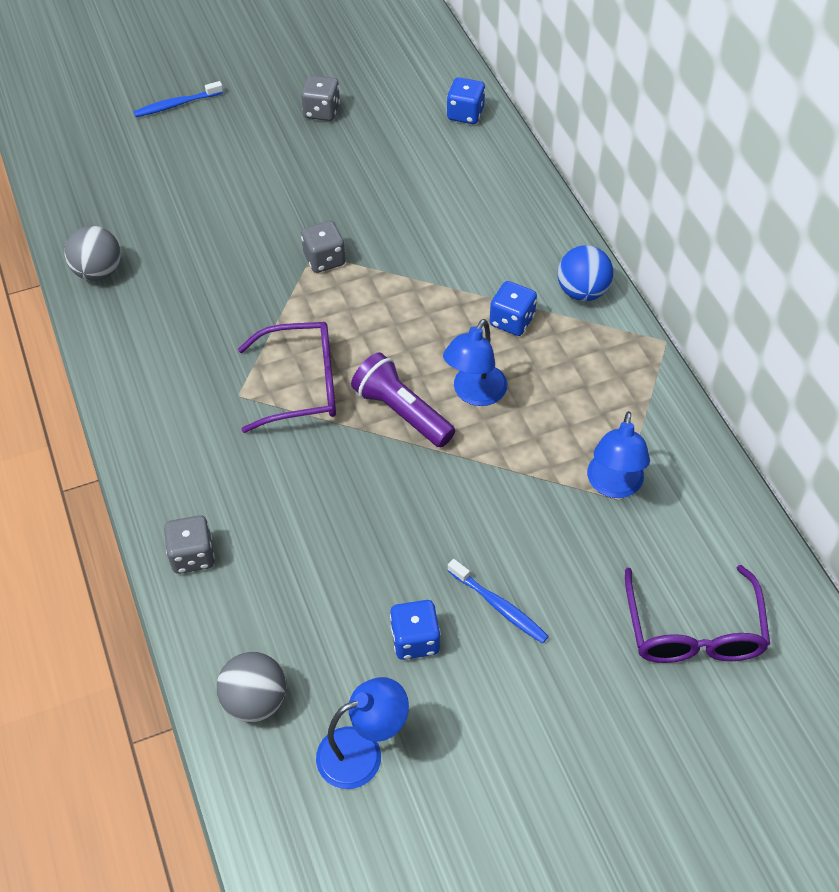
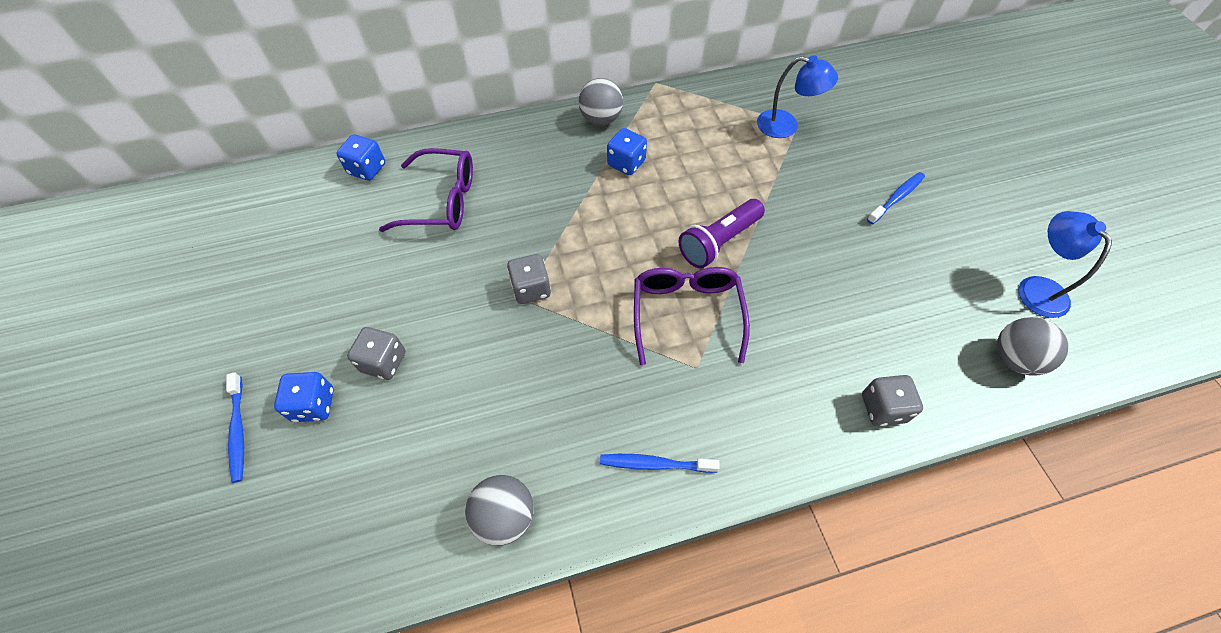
camera: 85 degrees left, 5 degrees up
grey dice [301,75,340,121] -> grey dice moved to [347,327,405,380]
blue dice [390,600,441,660] -> blue dice moved to [274,372,334,422]
blue lamp [443,319,507,406] -> none
blue ball [558,245,613,301] -> grey ball [579,78,623,125]
purple glasses [625,565,770,663] -> purple glasses moved to [379,148,473,232]
none -> blue toothbrush [600,454,720,473]

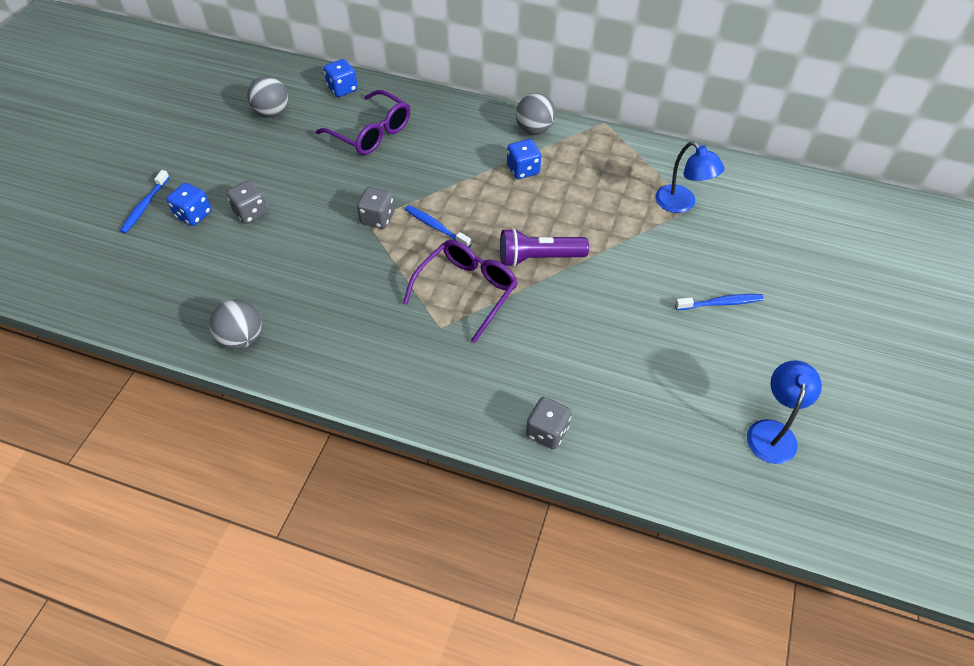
camera: 35 degrees right, 5 degrees down
blue toothbrush [600,454,720,473] -> blue toothbrush moved to [405,205,471,248]
grey ball [997,317,1068,376] -> grey ball moved to [247,76,288,117]

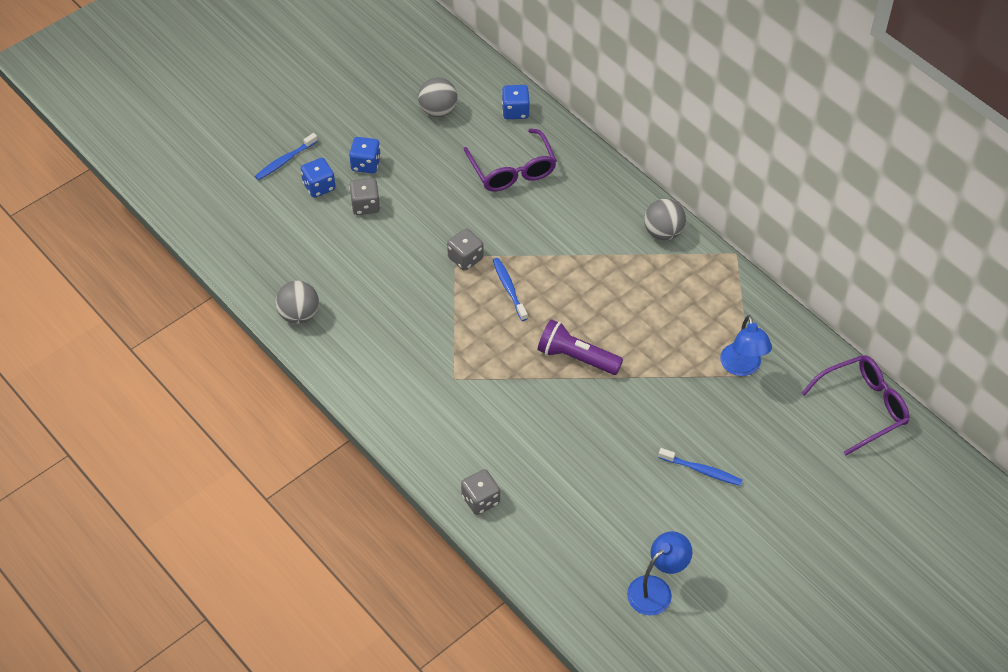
camera: 30 degrees right, 0 degrees up
purple glasses [403,240,518,343] -> purple glasses moved to [802,355,909,456]
blue dice [507,139,541,179] -> blue dice moved to [349,137,381,173]

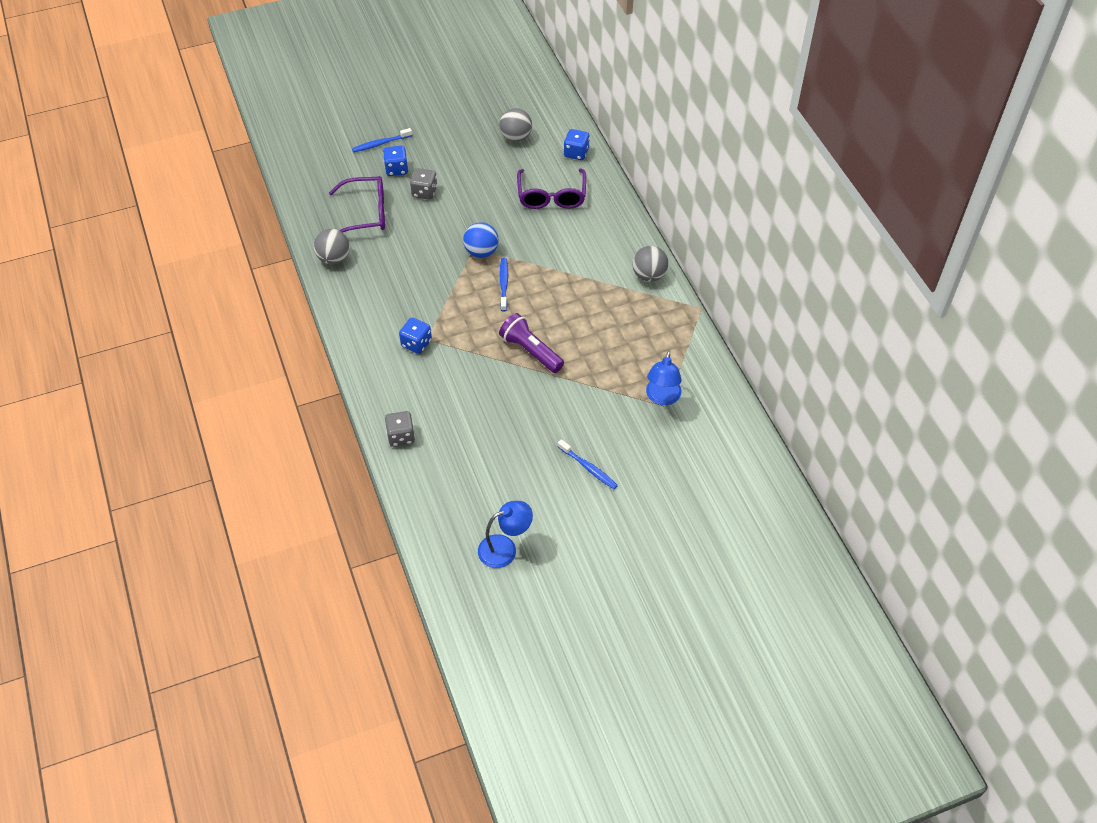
camera: 20 degrees right, 0 degrees up
blue dice [349,137,381,173] -> blue dice moved to [399,318,432,354]
grey dice [447,228,484,271] -> blue ball [463,222,499,258]
purple glasses [802,355,909,456] -> purple glasses moved to [329,176,385,233]

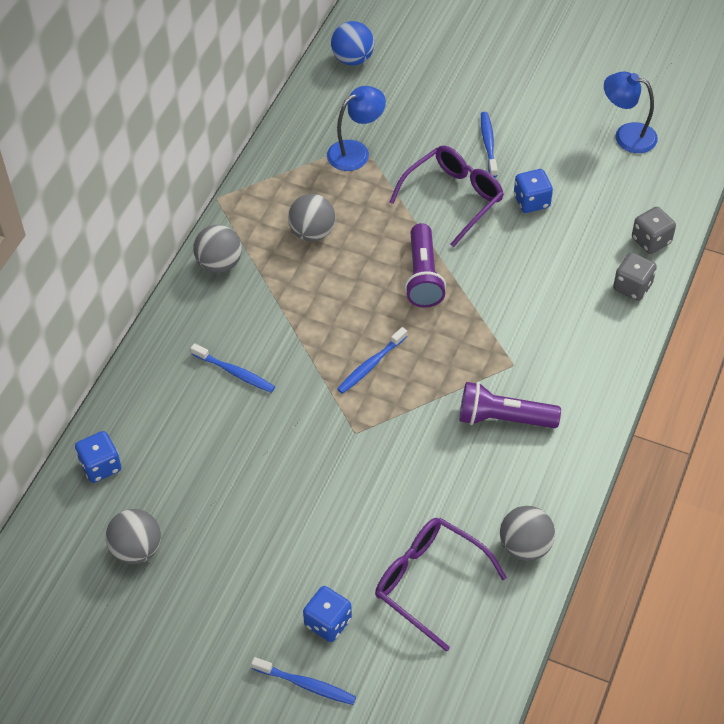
camera: 135 degrees left, 0 degrees up
blue dice [399,318,432,354] -> blue dice moved to [514,169,553,213]
grey dice [410,168,437,200] -> grey dice moved to [632,207,676,254]
blue ball [463,222,499,258] -> blue ball moved to [331,21,374,66]
purple glasses [517,169,586,209] -> purple glasses moved to [390,146,504,247]
none -> blue toothbrush [190,343,275,393]
none -> grey ball [288,194,335,241]
none -> purple flashlight [460,382,561,428]

